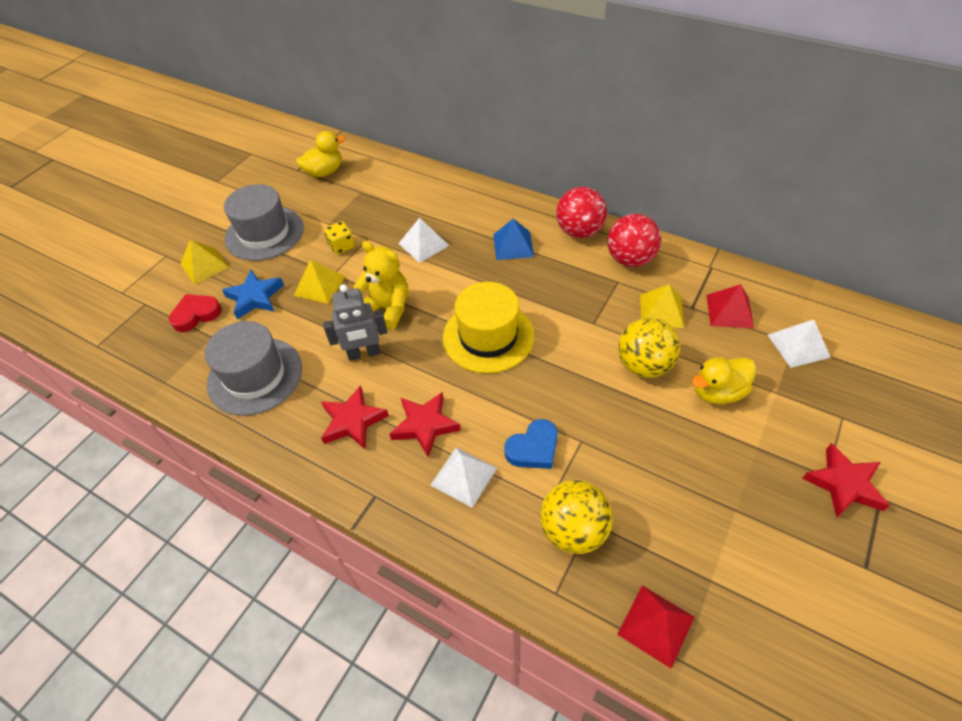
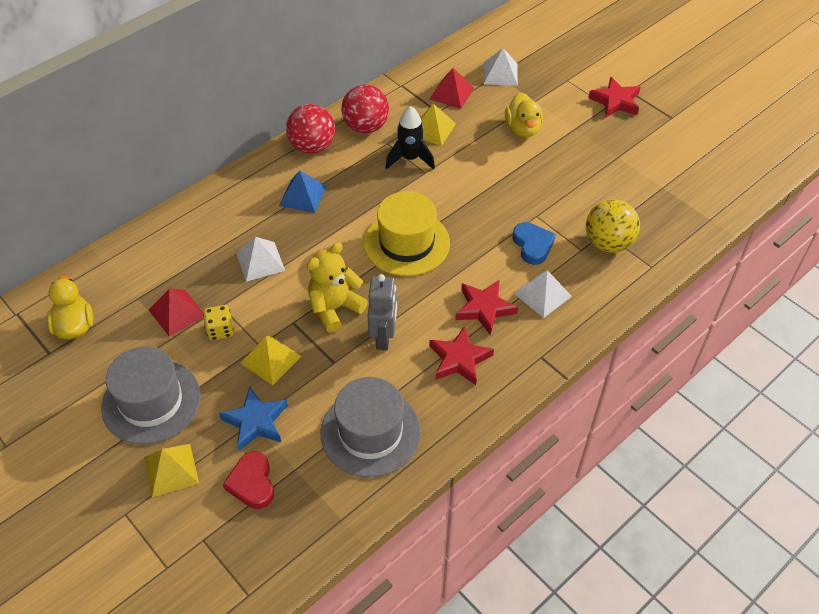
camera: 75 degrees left, 0 degrees up
red pyramid [617,586,695,669] -> red pyramid moved to [149,289,203,336]
yellow ball [618,317,680,378] -> none
none -> black rocket [386,106,435,170]

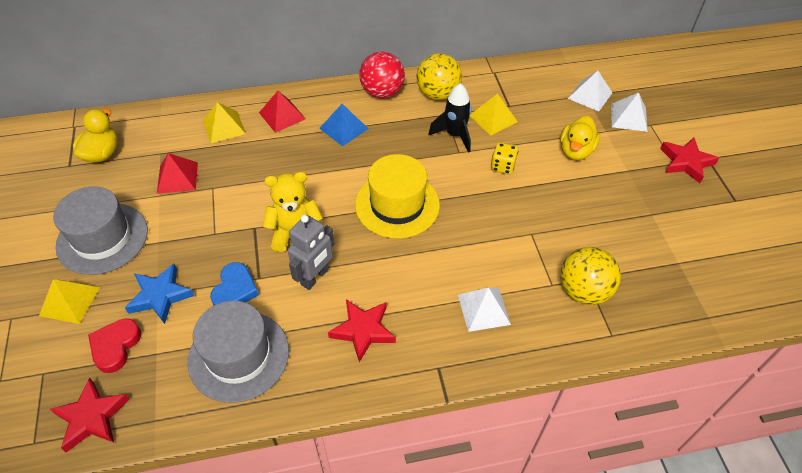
camera: 30 degrees right, 0 degrees up
yellow dice [203,305,234,340] -> yellow dice moved to [491,143,518,174]
white pyramid [236,237,285,282] -> white pyramid moved to [611,93,648,132]
yellow pyramid [241,335,301,385] -> yellow pyramid moved to [203,102,246,143]
red ball [341,85,389,134] -> yellow ball [417,53,462,100]
red pyramid [430,68,474,109] -> red pyramid moved to [259,91,306,133]
red star [455,280,518,335] -> red star moved to [50,378,130,452]
blue heart [513,222,556,265] -> blue heart moved to [210,262,259,306]

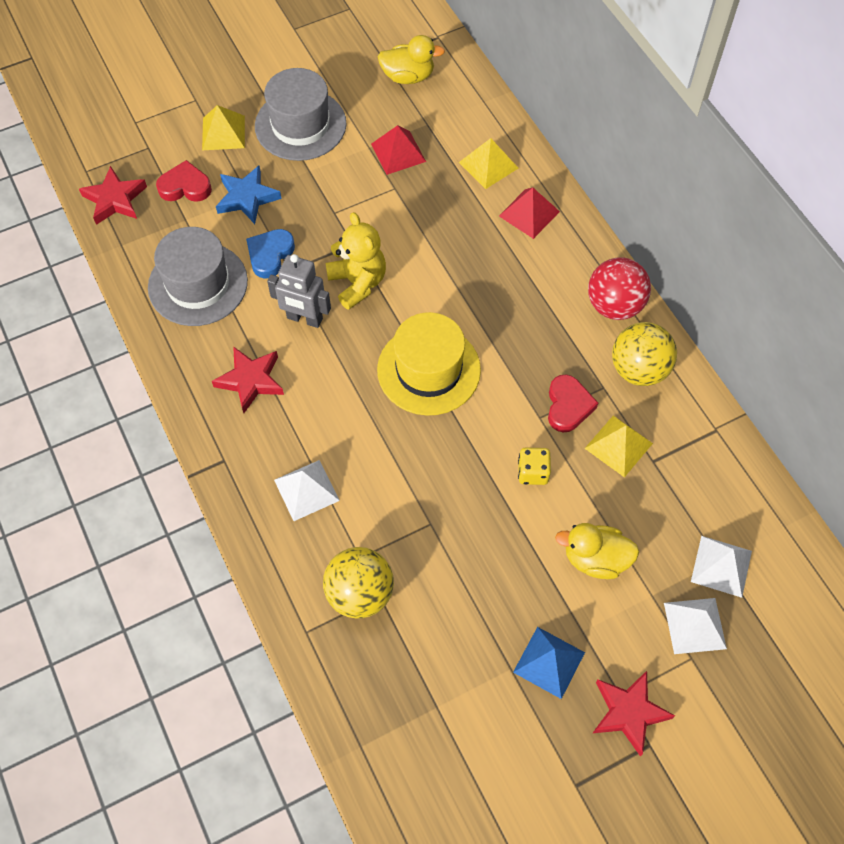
camera: 75 degrees right, 10 degrees up
blue heart [210,262,259,306] -> blue heart turned 120 degrees clockwise [246,229,295,279]
blue pyramid [319,104,369,146] -> blue pyramid moved to [513,627,585,699]
black rocket [428,83,472,153] -> red heart [548,375,598,432]

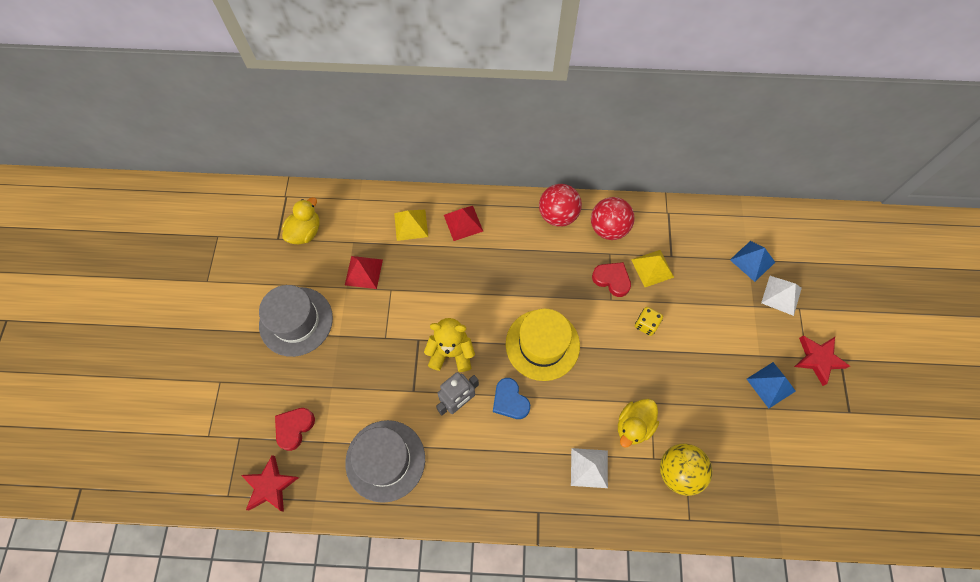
camera: 60 degrees left, 5 degrees up
yellow pyramid [202,105,245,150] -> none
red star [212,346,284,413] -> none
blue star [216,166,281,224] -> none
blue heart [246,229,295,279] -> blue heart moved to [493,378,530,419]
yellow duck [555,523,639,579] -> yellow duck moved to [618,399,659,448]
yellow ball [612,322,677,386] -> red ball [591,197,635,240]
white pyramid [691,536,752,598] -> blue pyramid [730,241,775,282]

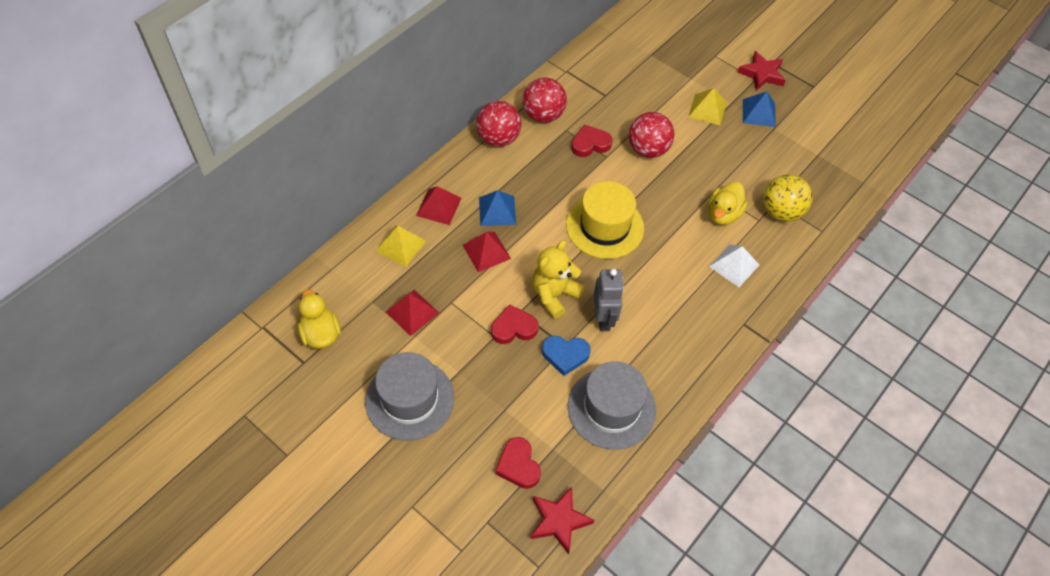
camera: 55 degrees left, 10 degrees down
blue heart [493,378,530,419] -> blue heart moved to [542,336,591,376]
yellow duck [618,399,659,448] -> yellow duck turned 45 degrees clockwise [708,182,748,225]
yellow pyramid [631,250,674,287] -> yellow pyramid moved to [688,88,727,125]
yellow dice [635,307,663,336] -> red ball [629,112,674,158]
blue pyramid [730,241,775,282] -> blue pyramid moved to [479,190,516,226]
white pyramid [761,276,802,316] -> none
none -> red pyramid [463,232,511,272]
none -> red heart [491,304,538,344]

